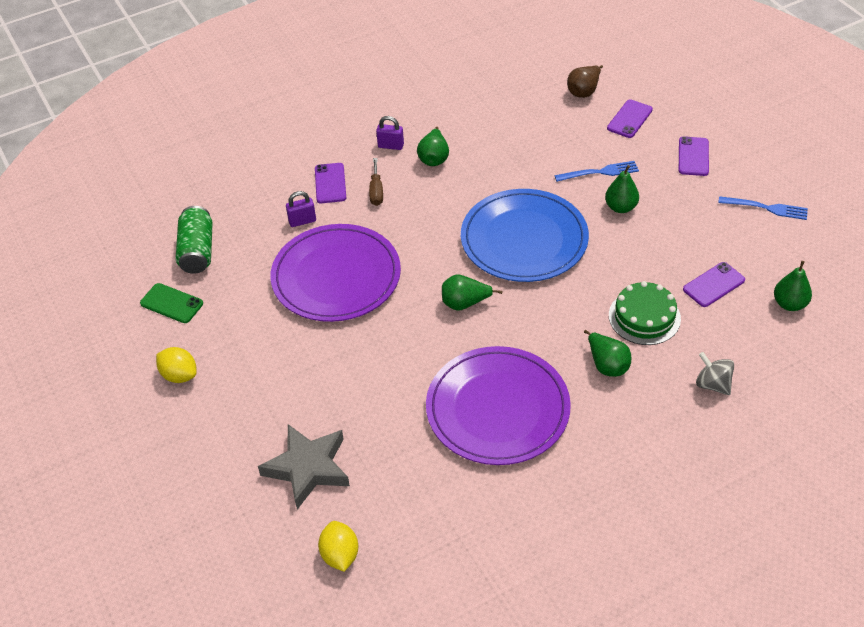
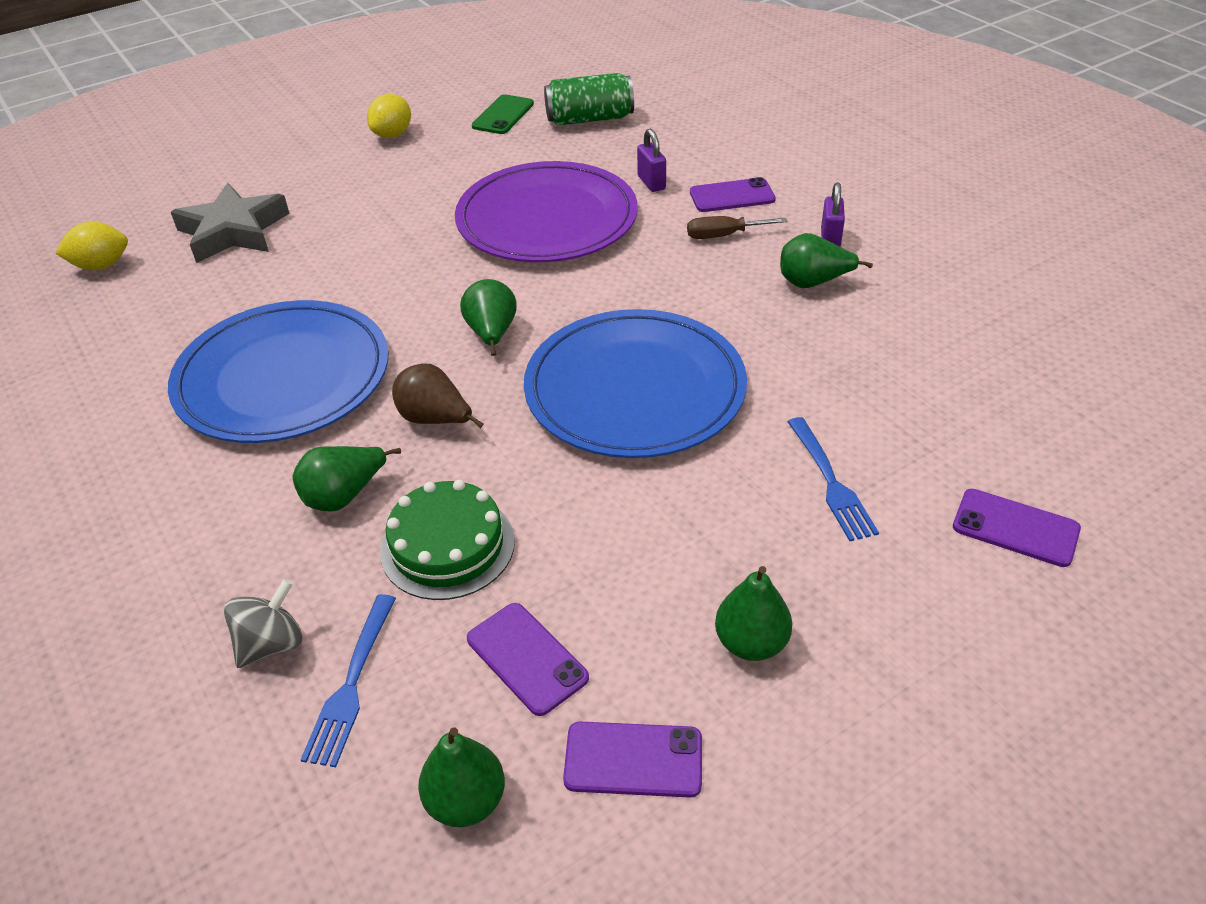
camera: 85 degrees right, 5 degrees down
purple plate [426,346,571,465] -> blue plate [168,300,389,443]
brown pear [567,65,603,98] -> brown pear moved to [392,364,484,428]
green pear [605,165,639,213] -> green pear moved to [715,566,792,661]
purple phone [679,136,709,176] -> purple phone moved to [563,722,702,798]
blue fork [718,196,808,220] -> blue fork moved to [300,594,396,767]

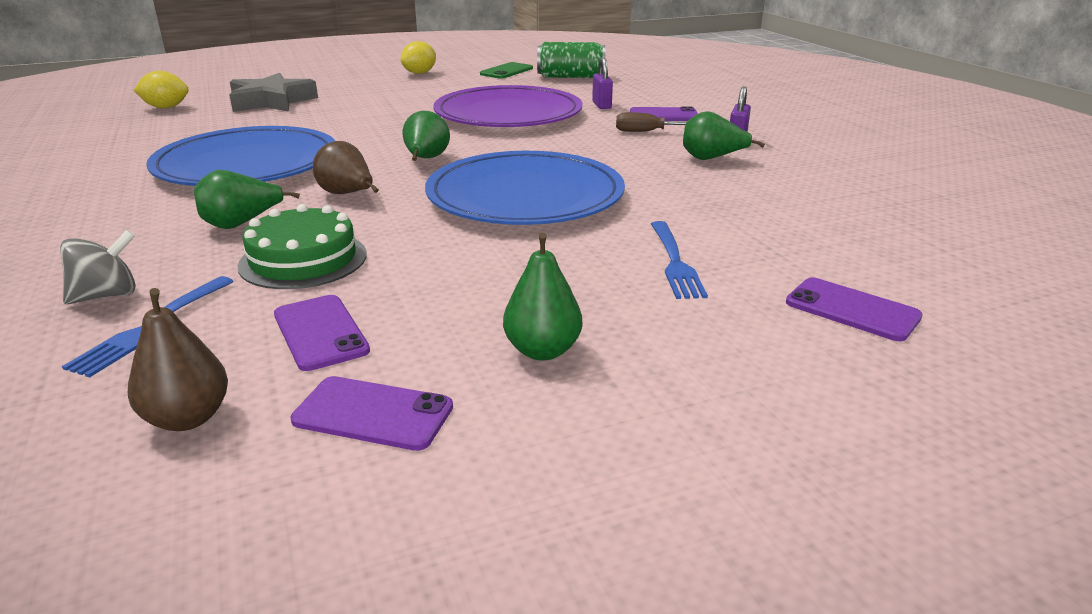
camera: 10 degrees right, 15 degrees down
green pear [418,727,505,827] -> brown pear [128,288,228,431]

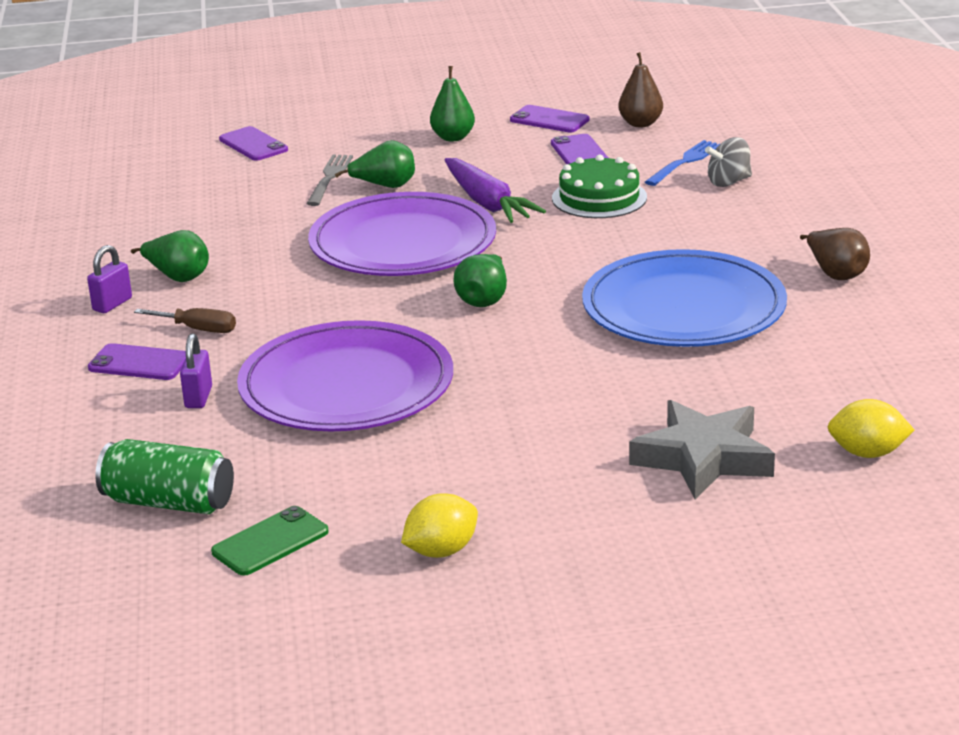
camera: 165 degrees left, 0 degrees up
green pear [194,170,300,229] -> green pear moved to [335,140,415,188]
brown pear [313,141,379,194] -> brown pear moved to [800,228,870,280]
blue plate [425,151,625,225] -> purple plate [308,192,496,276]
blue fork [651,221,708,299] -> grey fork [306,154,353,206]
none -> purple carrot [445,158,546,223]

